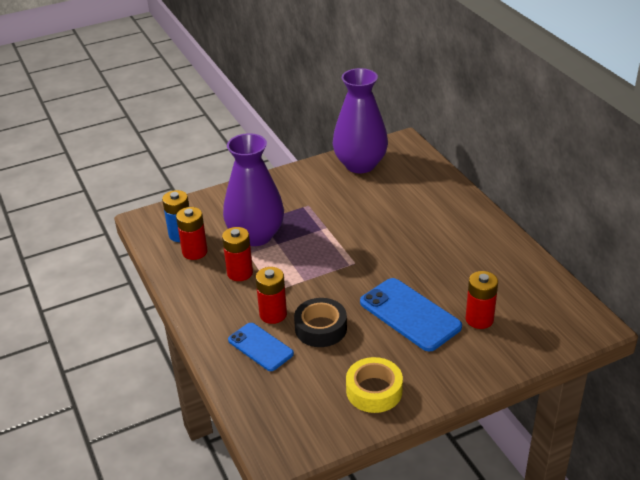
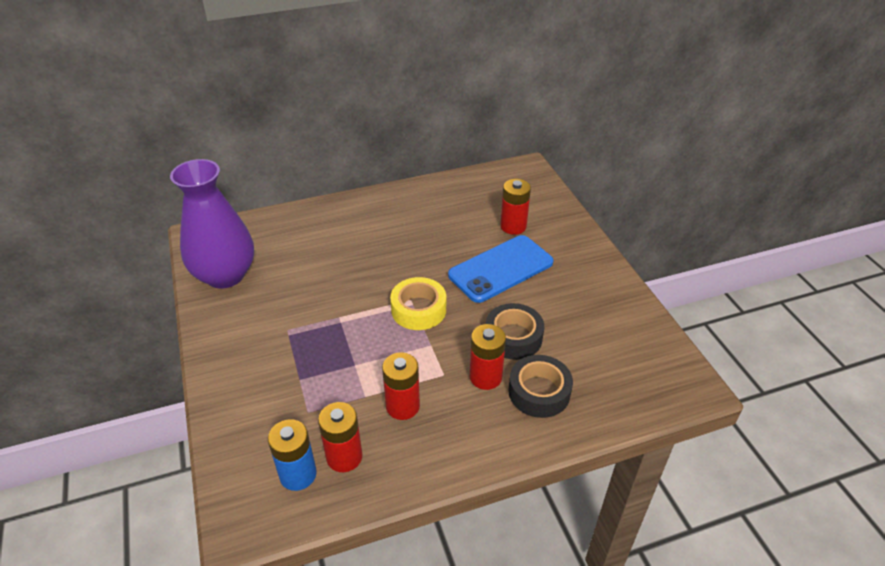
camera: 85 degrees left, 5 degrees up
purple vase [223,133,284,246] -> none
blue phone [228,323,294,371] -> black tape [508,355,573,418]
yellow tape [346,357,403,413] -> yellow tape moved to [390,277,446,330]

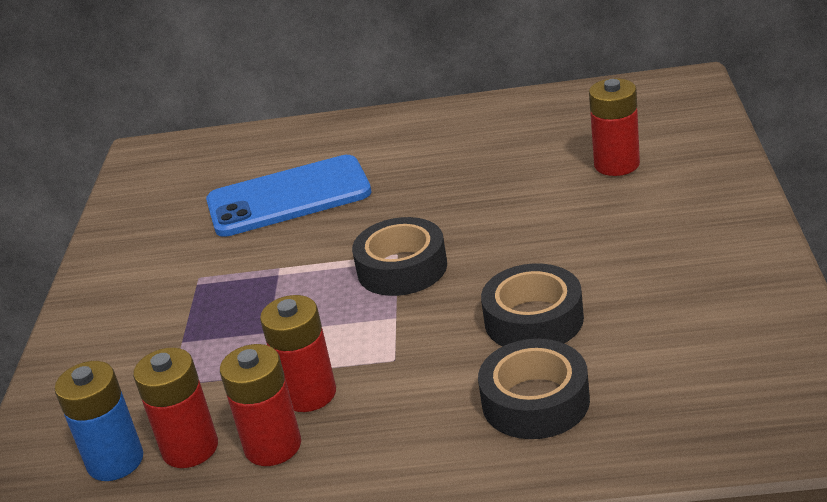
camera: 25 degrees right, 10 degrees down
purple vase [170,159,254,289] -> none
yellow tape [390,277,446,330] -> black tape [352,217,447,296]
blue phone [448,235,553,303] -> blue phone moved to [206,155,372,237]
red battery [470,324,506,390] -> red battery moved to [220,344,301,466]

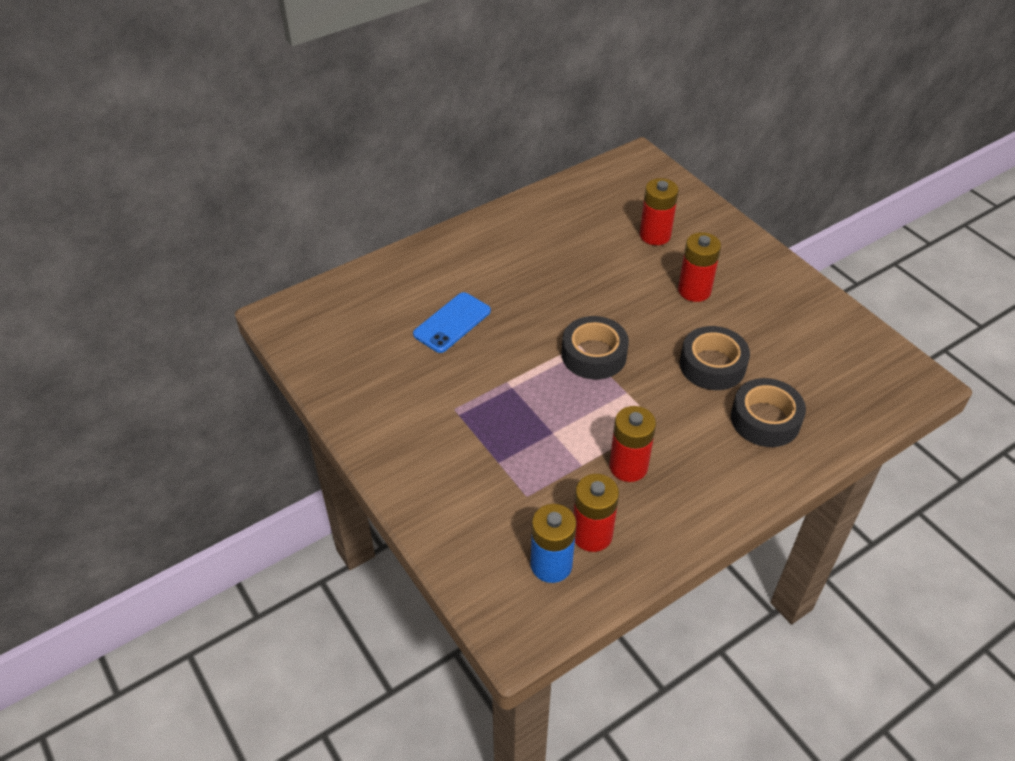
camera: 40 degrees left, 15 degrees up
blue phone [206,155,372,237] -> blue phone [413,292,491,353], size x0.64
red battery [220,344,301,466] -> red battery moved to [678,232,721,302]

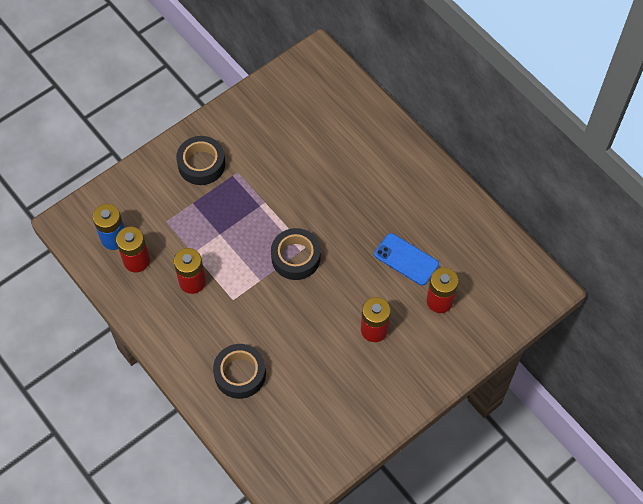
camera: 85 degrees right, 15 degrees up
blue phone [413,292,491,353] -> blue phone moved to [374,233,439,285]
black tape [679,326,750,390] -> black tape moved to [176,136,225,185]

